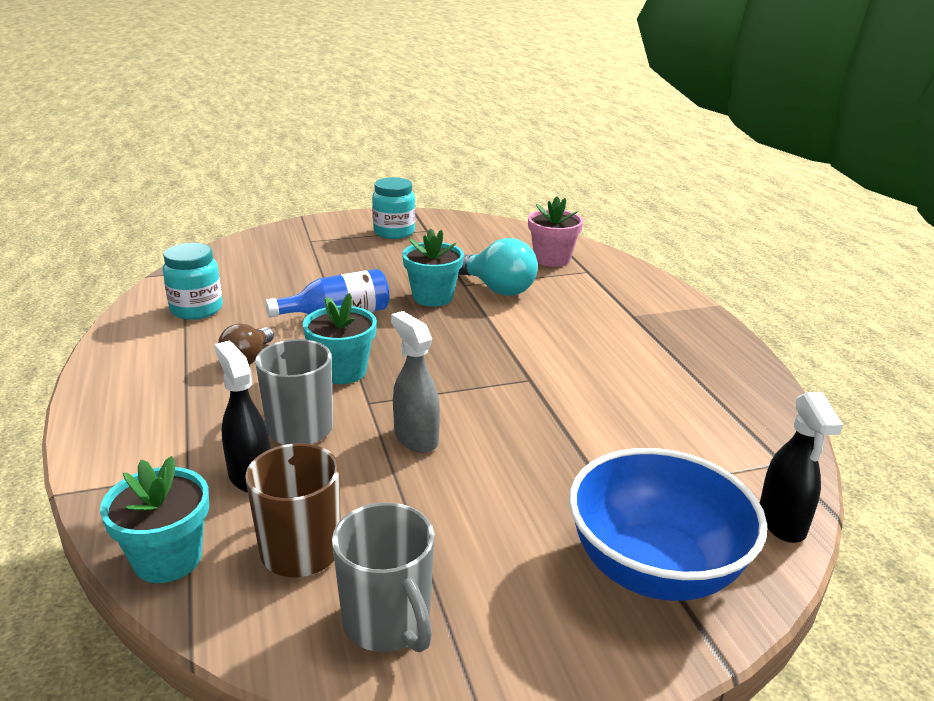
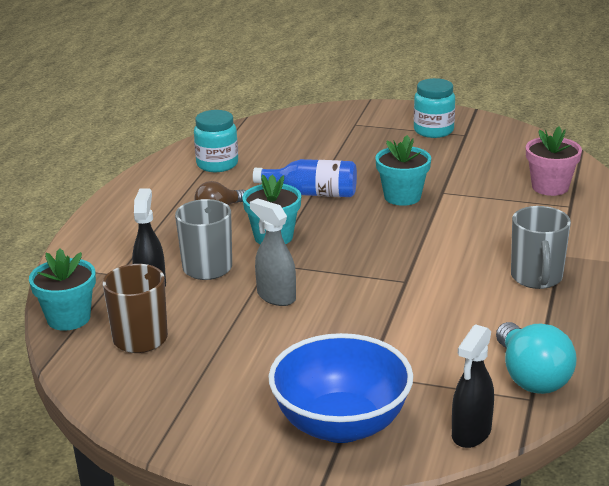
camera: 35 degrees right, 0 degrees up
grey mug [332,503,435,652] -> grey mug moved to [511,206,571,289]
grey spray bottle [391,311,440,453] -> grey spray bottle turned 45 degrees counterclockwise [250,198,296,306]
turquoise light bulb [458,238,538,296] -> turquoise light bulb moved to [496,322,577,394]

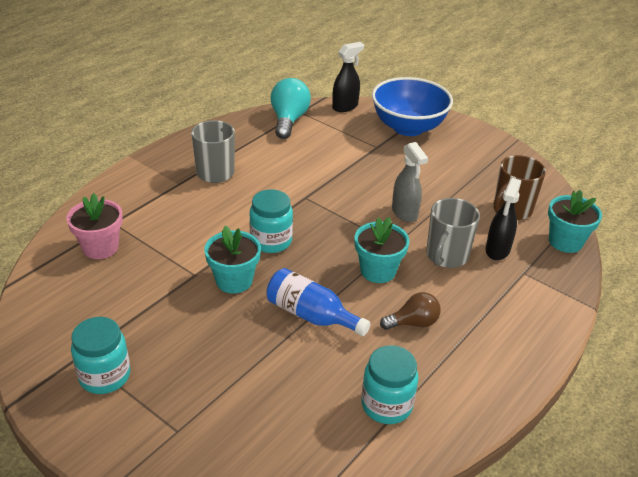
camera: 160 degrees left, 10 degrees up
none -> turquoise jar [249,189,293,253]

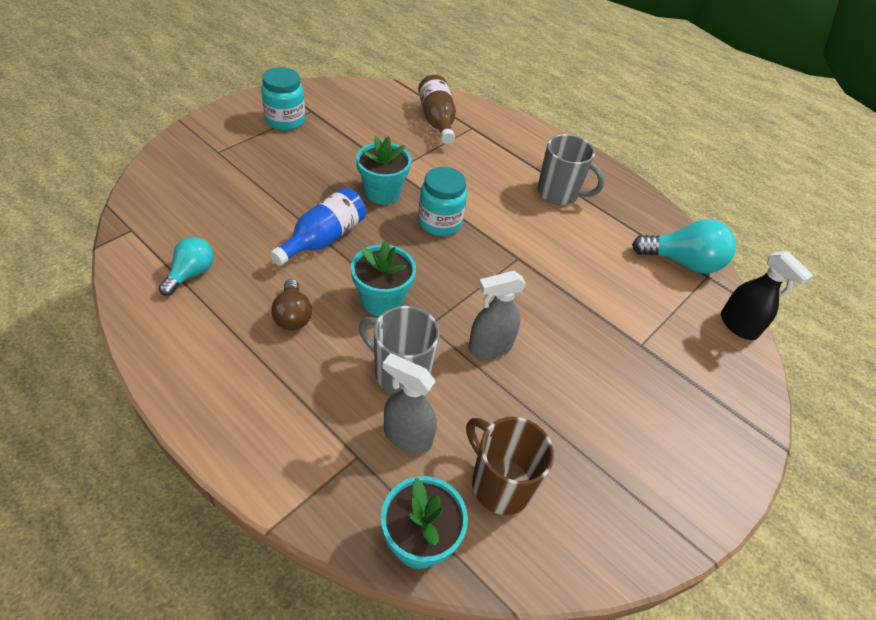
camera: 90 degrees right, 10 degrees up
pink flower pot [67,193,123,259] -> brown bottle [418,75,456,144]
turquoise jar [361,345,418,424] -> turquoise light bulb [159,237,214,296]
blue bowl [372,77,453,136] -> none
black spray bottle [486,178,521,260] -> grey spray bottle [383,353,437,454]

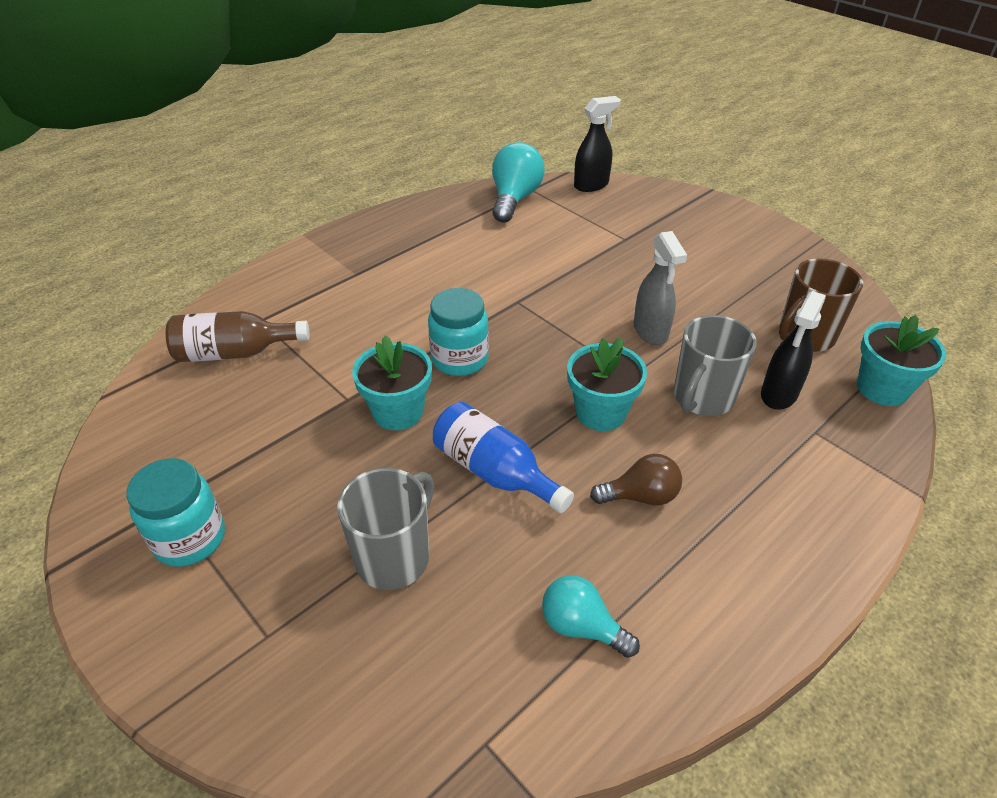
camera: 80 degrees left, 5 degrees down
grey spray bottle [383,353,437,454] -> black spray bottle [761,291,826,410]
grey mug [537,134,605,205] -> grey mug moved to [337,468,434,590]

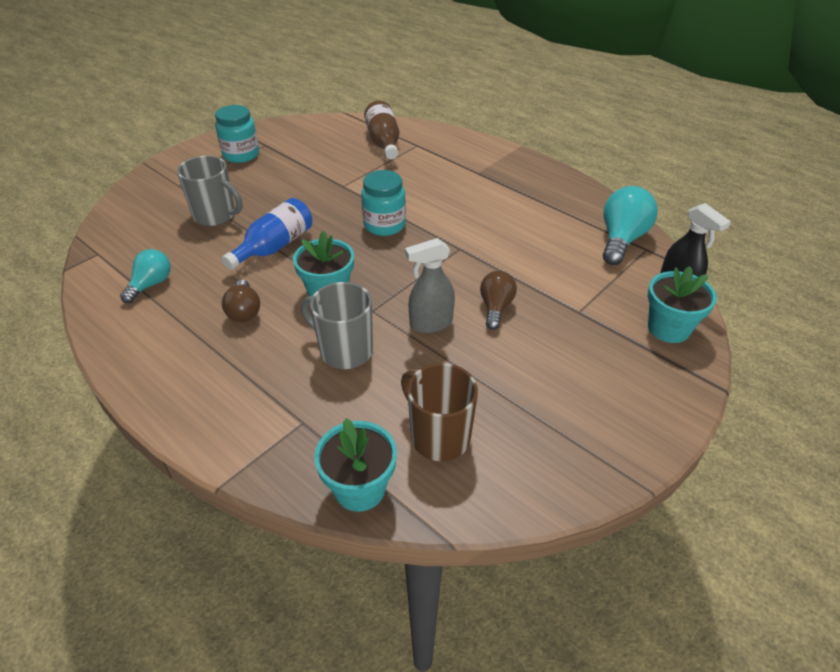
camera: 85 degrees right, 0 degrees up
turquoise flower pot [352,335,432,431] -> turquoise flower pot moved to [648,266,717,343]
turquoise light bulb [492,142,545,223] -> turquoise light bulb turned 75 degrees counterclockwise [603,186,658,265]
black spray bottle [761,291,826,410] -> none
none -> brown light bulb [480,271,517,330]

